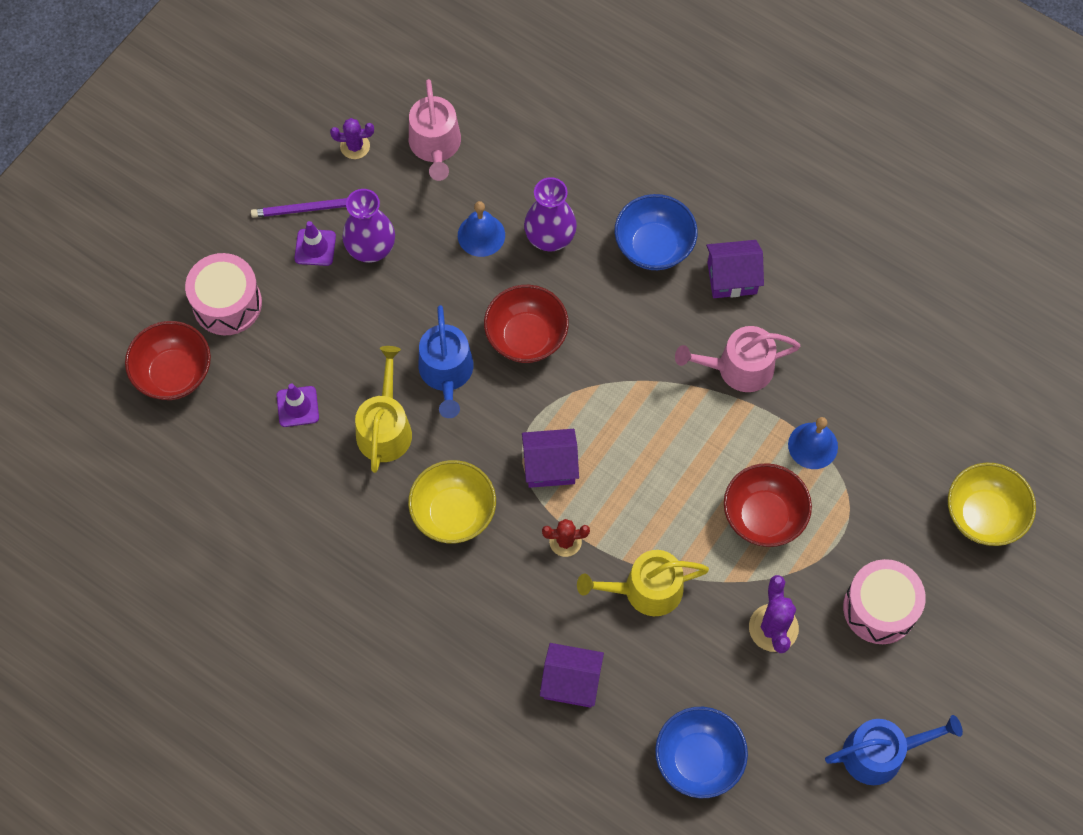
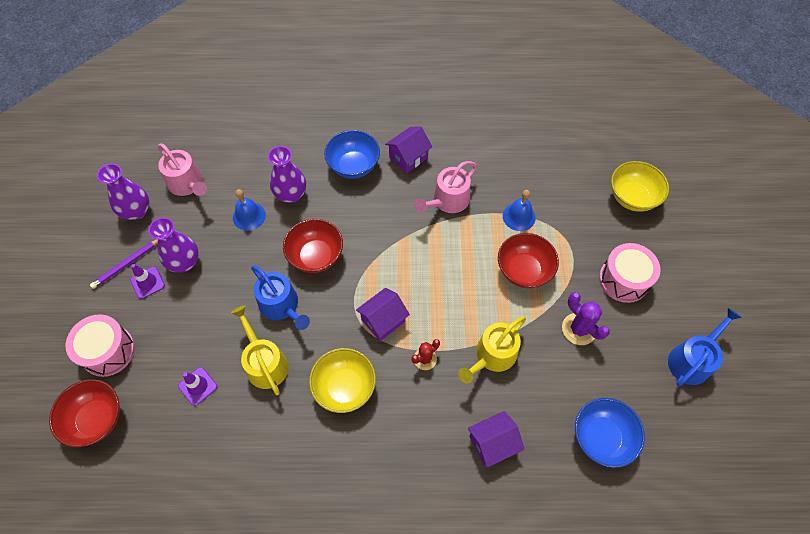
camera: 35 degrees left, 5 degrees down
purple cactus [330,118,374,159] -> purple vase [97,164,149,220]

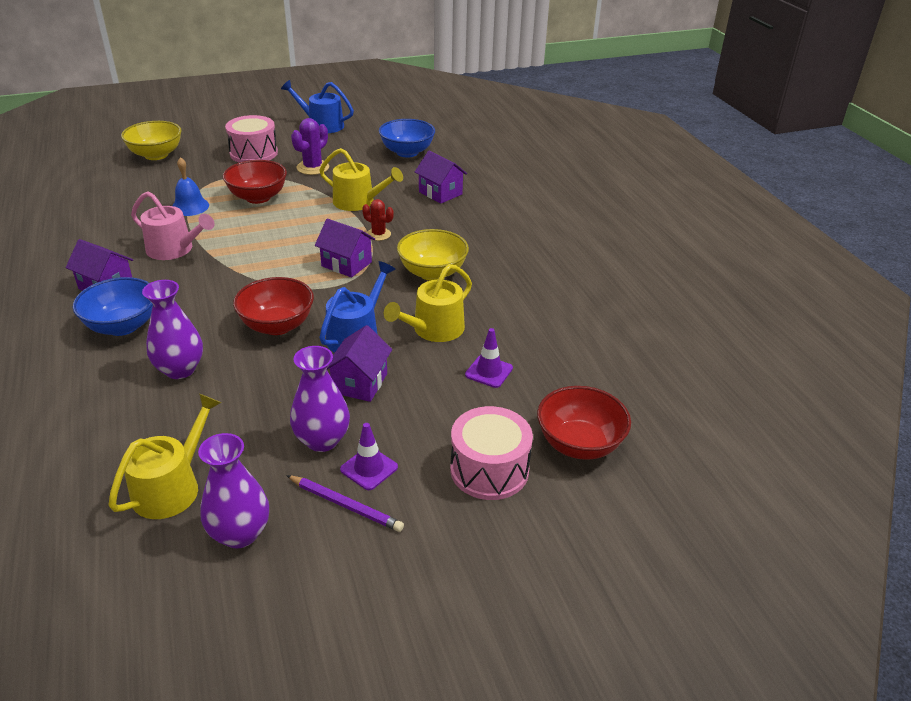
camera: 110 degrees left, 25 degrees down
pink watering can [158,143,207,196] -> yellow watering can [108,394,221,519]
blue bell [233,189,266,231] -> none
none -> purple house [327,325,392,402]

